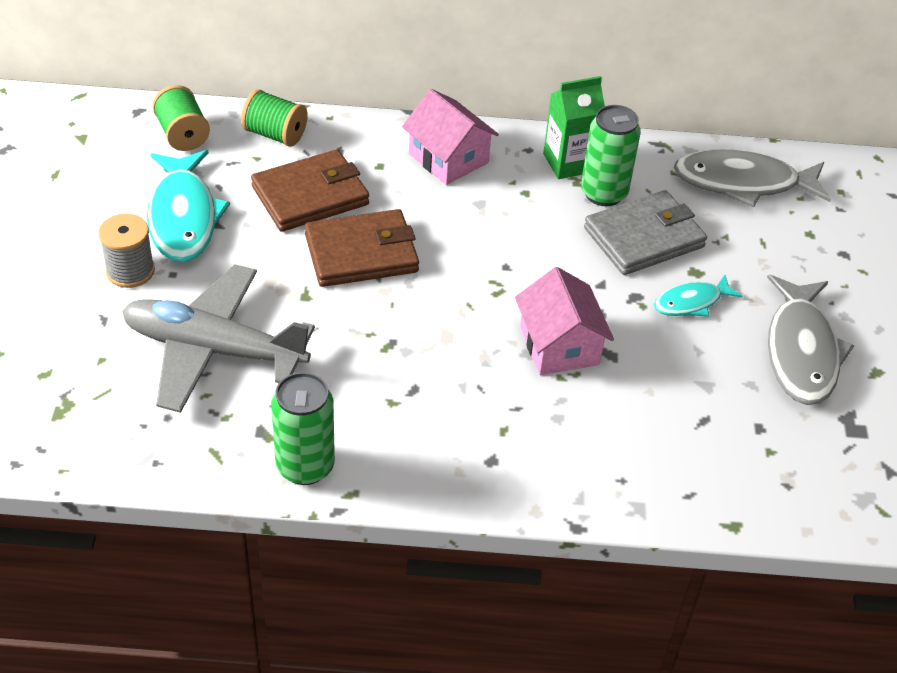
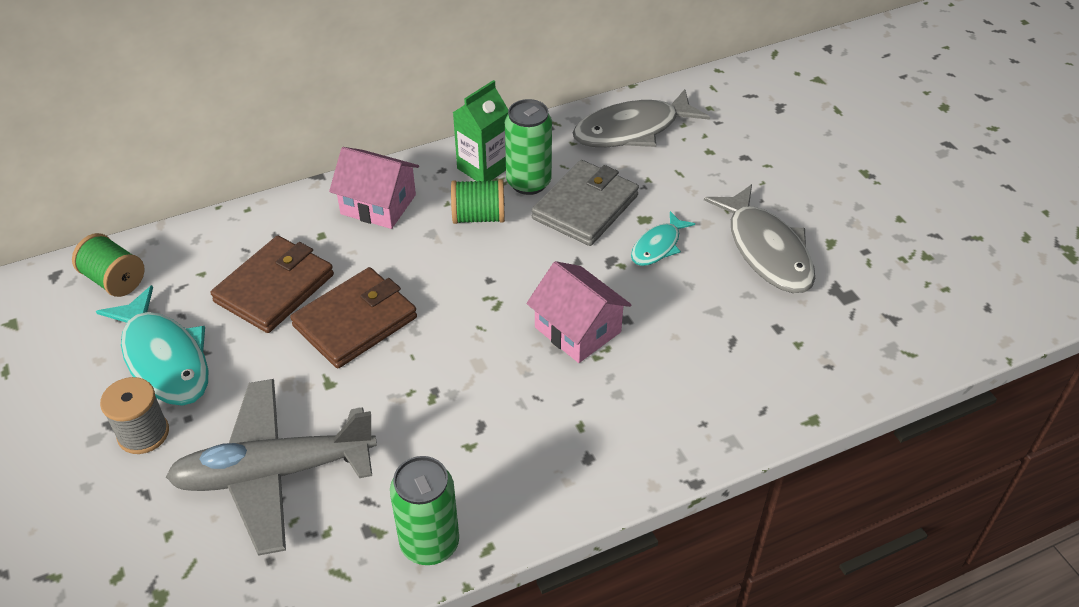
camera: 25 degrees left, 0 degrees up
green spool [241,89,308,147] -> green spool moved to [451,179,505,224]

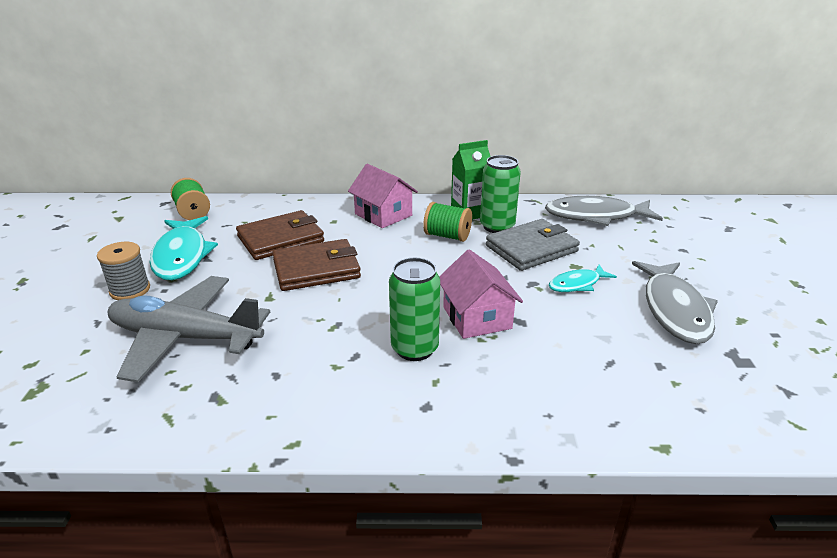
camera: 25 degrees right, 15 degrees down
green can [390,456,459,565] -> green can moved to [389,258,440,361]

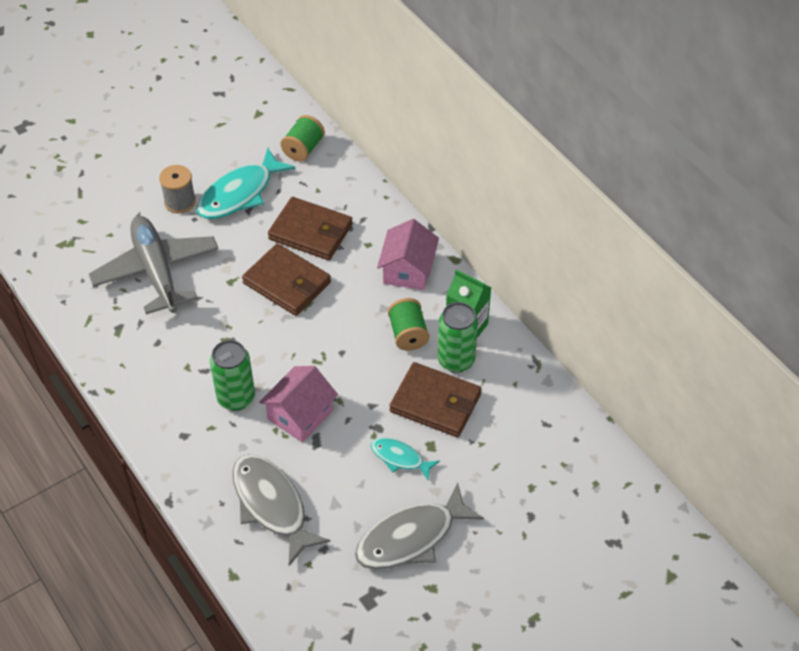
camera: 55 degrees right, 20 degrees up
grey wallet [486,219,580,271] -> brown wallet [389,362,482,437]
grey fish [545,196,663,226] -> grey fish moved to [232,454,330,566]

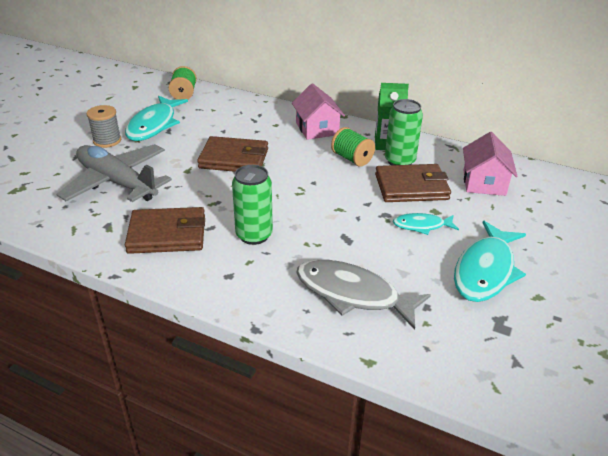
camera: 30 degrees left, 15 degrees down
pink house [259,366,338,442] -> pink house moved to [463,132,517,196]
brown wallet [268,197,353,260] -> brown wallet moved to [125,207,205,254]
grey fish [355,483,484,569] -> turquoise fish [454,221,526,302]

